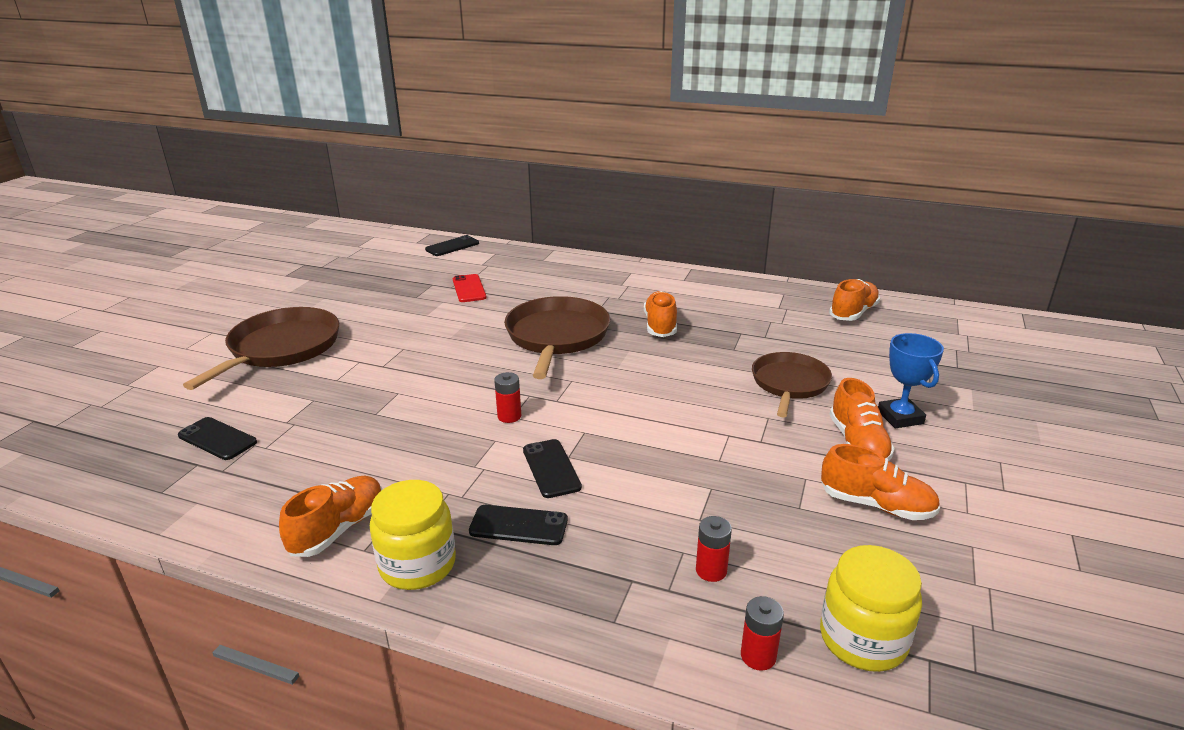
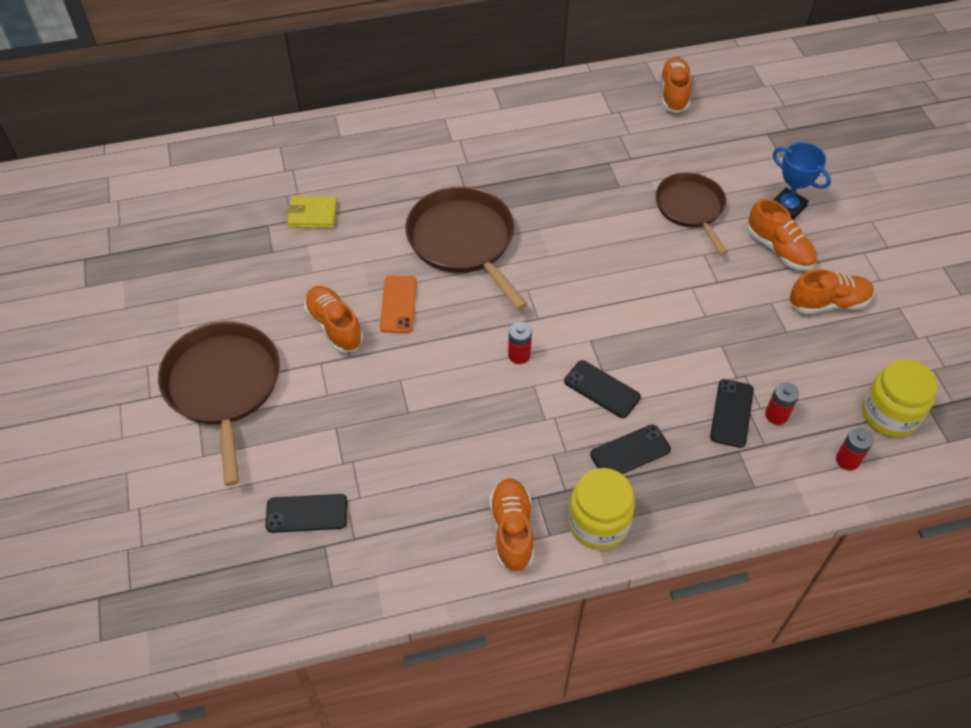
camera: 35 degrees left, 25 degrees up
black phone [425,235,479,256] -> black phone moved to [710,379,754,448]
red phone [453,274,486,302] -> yellow wallet [287,196,337,228]
orange shoe [644,291,677,337] -> orange shoe moved to [304,286,363,353]
none -> orange phone [380,276,417,333]

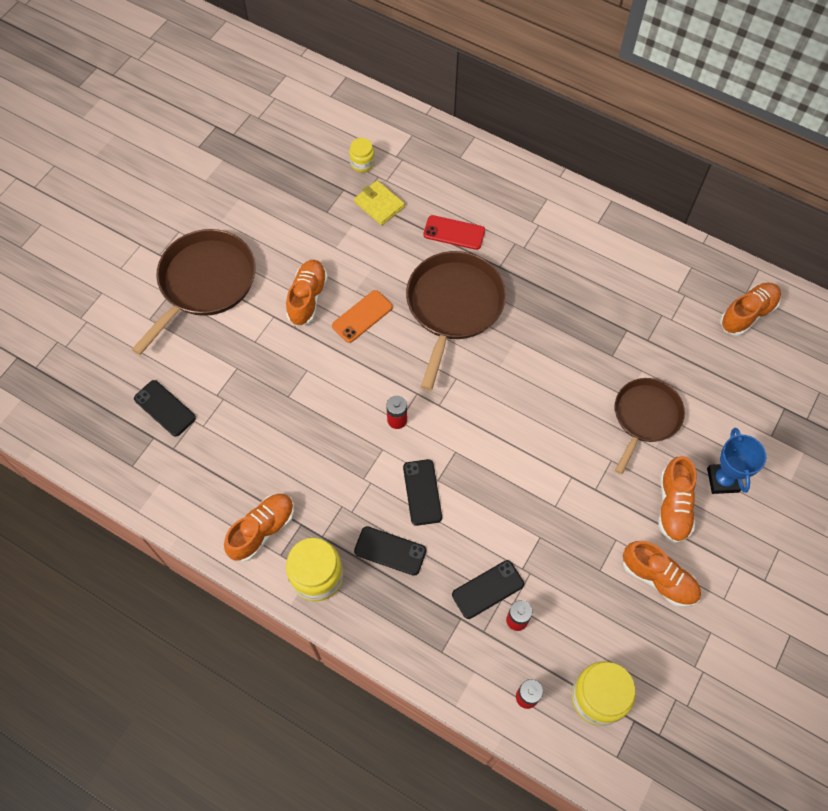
camera: 45 degrees right, 10 degrees up
none -> yellow jar [349,138,375,172]
none -> red phone [423,215,485,250]

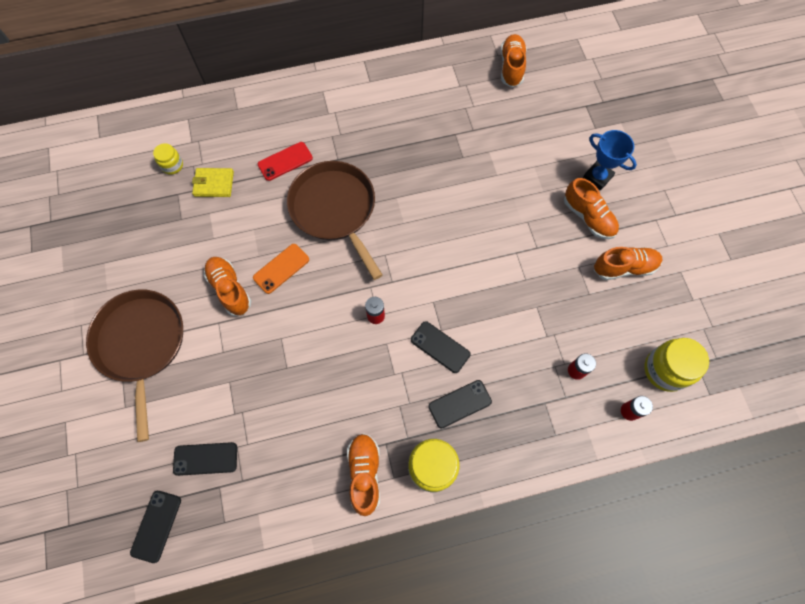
camera: 45 degrees left, 5 degrees up
orange phone [332,290,393,343] -> orange phone turned 45 degrees clockwise [253,244,309,294]
black phone [452,560,524,619] -> black phone moved to [130,491,181,563]
brown pan [615,378,685,474] -> none

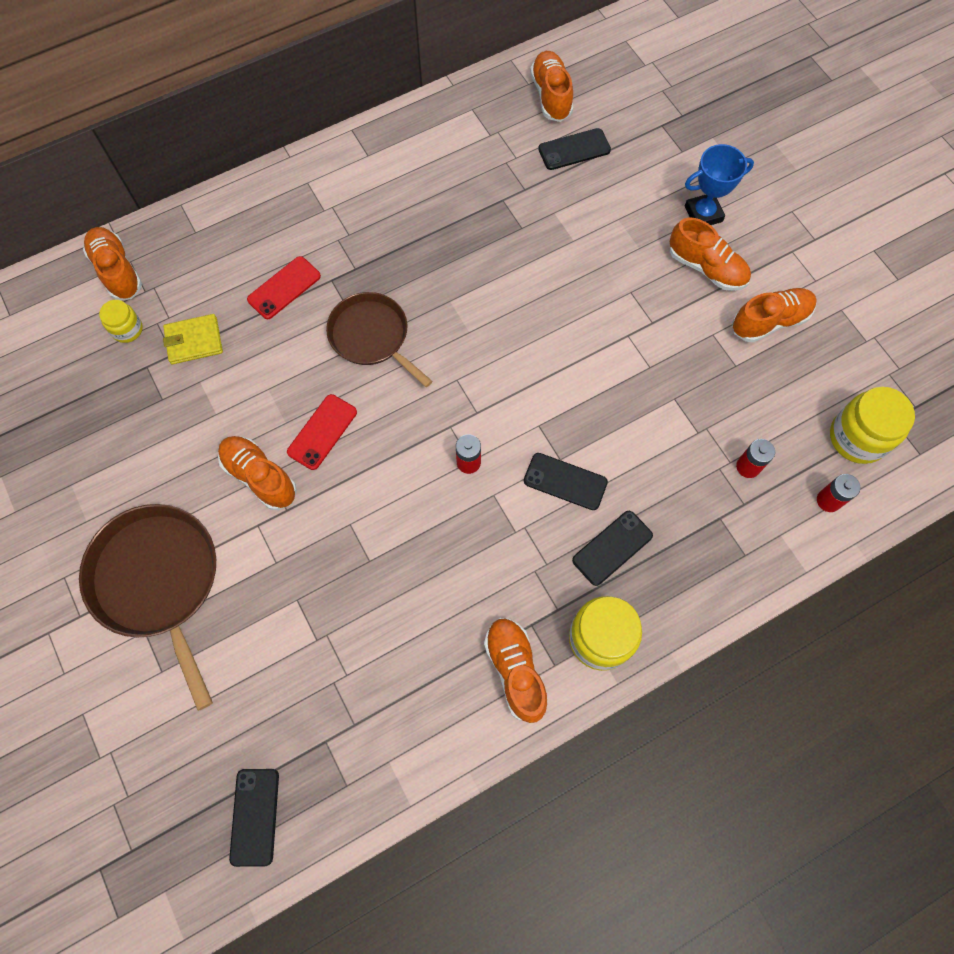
camera: 15 degrees left, 0 degrees up
black phone [173,442,237,476] -> black phone moved to [538,128,611,170]
orange phone [253,244,309,294] -> red phone [287,394,357,470]
brown pan [287,161,383,280] -> brown pan [326,292,433,387], size x0.66
blue trophy [583,130,637,191] -> blue trophy turned 45 degrees counterclockwise [685,144,754,225]
none -> orange shoe [83,227,142,300]

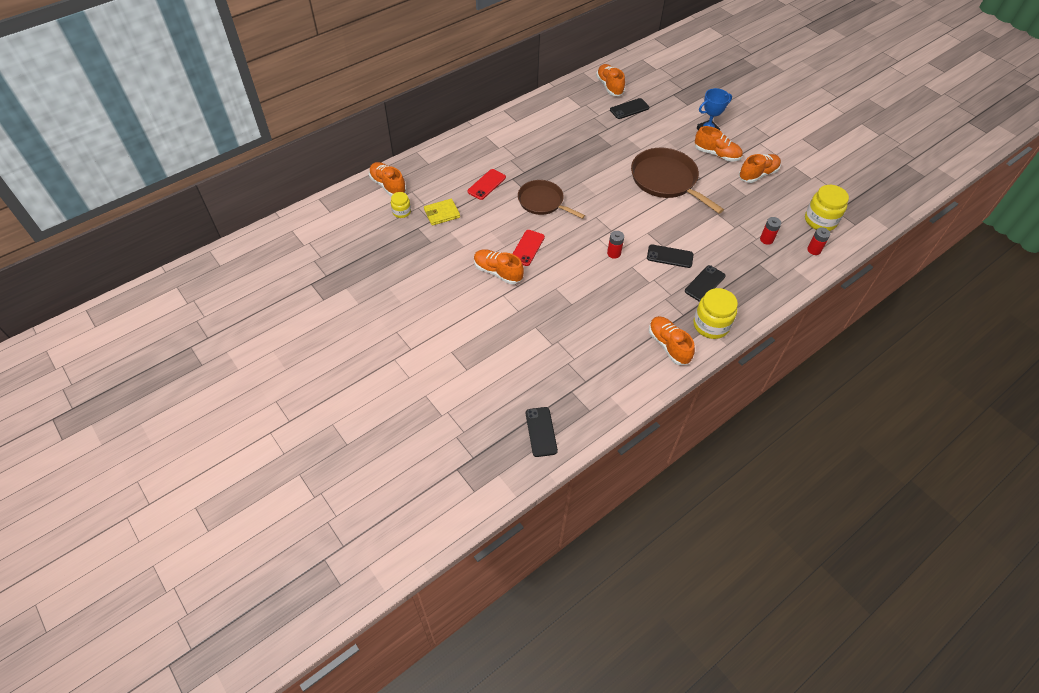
camera: 10 degrees left, 15 degrees down
brown pan [79,504,216,711] -> brown pan moved to [631,148,724,214]

